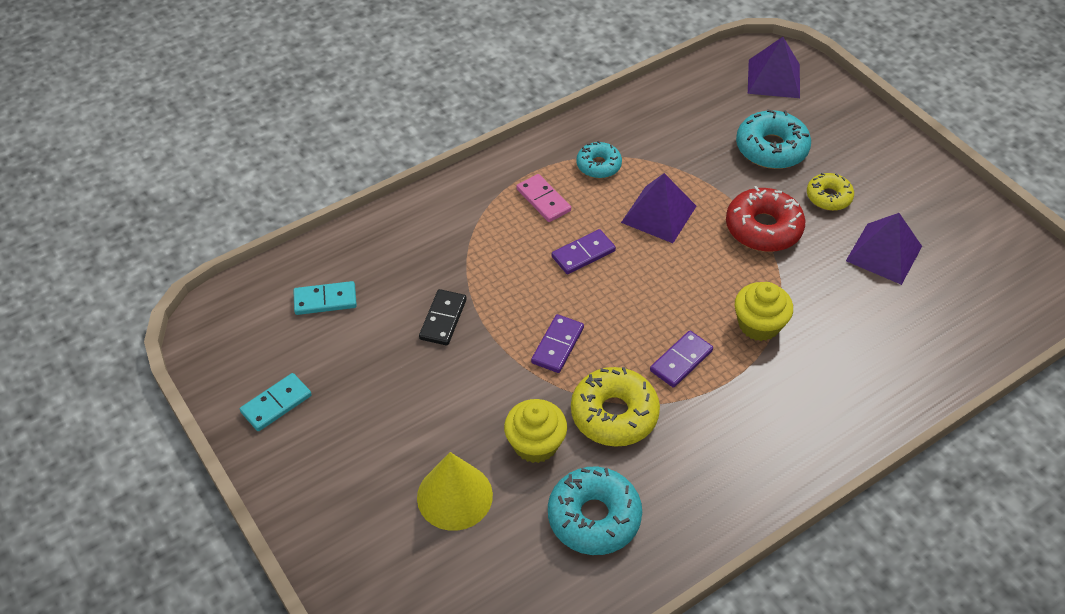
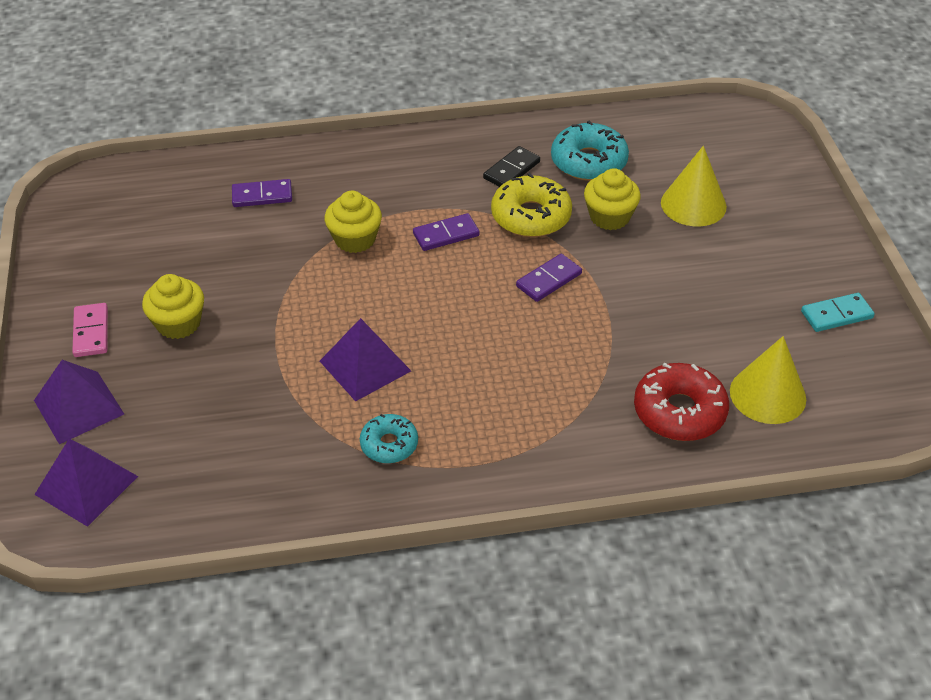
camera: 155 degrees left, 5 degrees down
turquoise domino [293,281,357,315] -> yellow cone [730,336,806,424]
black domino [419,289,467,346] -> black domino moved to [483,146,540,187]
pink domino [517,174,571,222] -> pink domino moved to [72,303,108,357]
purple domino [552,229,616,274] -> purple domino moved to [232,179,292,207]
red donut [726,186,806,252] -> red donut moved to [634,363,729,441]
turquoise donut [736,110,811,169] -> none
yellow donut [807,173,854,211] -> yellow cupcake [142,274,204,339]
purple pyramid [846,213,922,285] -> purple pyramid moved to [34,360,124,444]

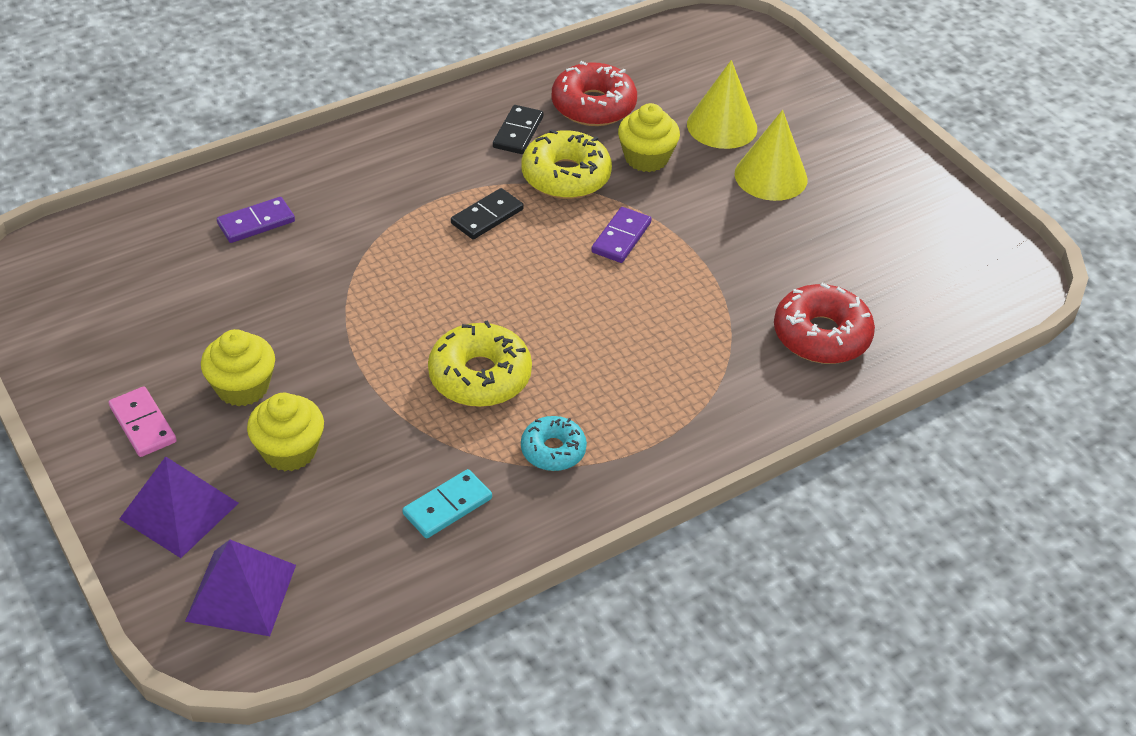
camera: 25 degrees left, 0 degrees up
purple pyramid [320,318,411,402] -> yellow donut [428,320,532,407]
yellow cupcake [324,191,382,253] -> yellow cupcake moved to [247,393,324,471]
purple domino [413,213,480,251] -> black domino [451,188,524,239]
turquoise donut [551,121,629,181] -> red donut [552,61,637,126]
yellow cone [730,336,806,424] -> yellow cone moved to [734,110,808,201]
turquoise domino [801,293,875,332] -> turquoise domino moved to [402,469,492,538]

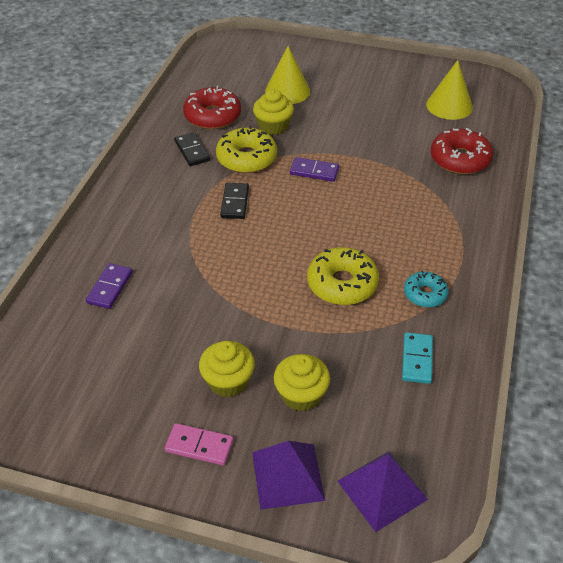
camera: 40 degrees left, 0 degrees up
purple domino [591,207,651,263] -> purple domino turned 60 degrees counterclockwise [290,157,339,182]
yellow cone [734,110,808,201] -> yellow cone moved to [426,60,473,120]

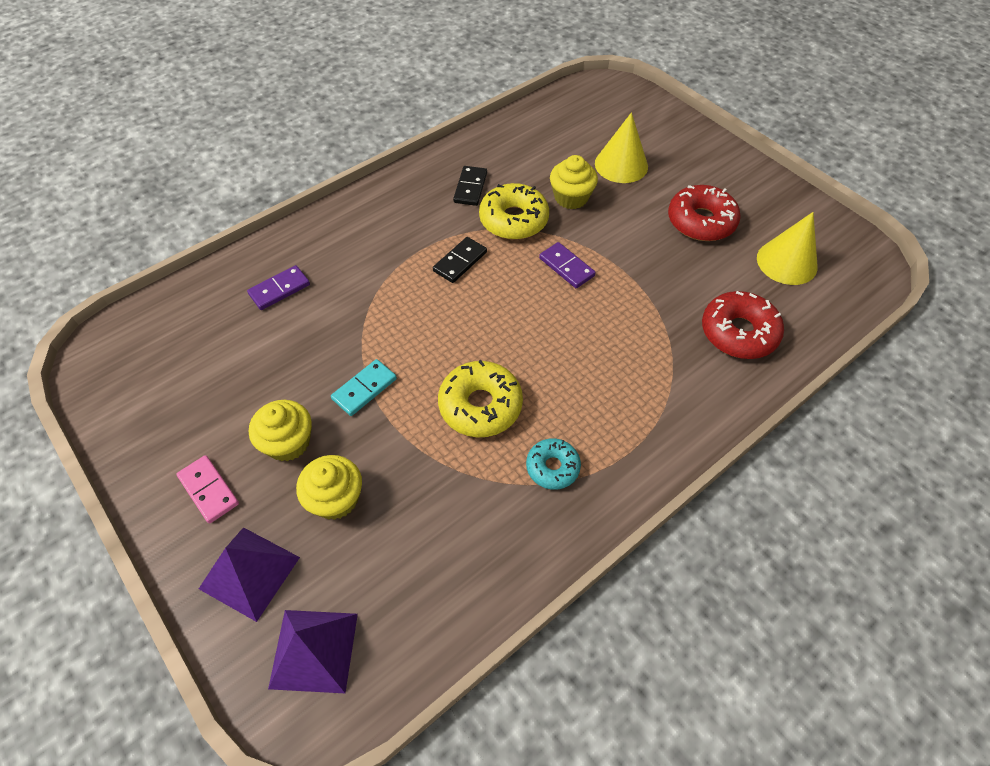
camera: 35 degrees right, 10 degrees up
red donut [183,85,241,129] -> red donut moved to [668,185,741,241]
turquoise domino [402,332,433,384] -> turquoise domino moved to [331,359,397,416]

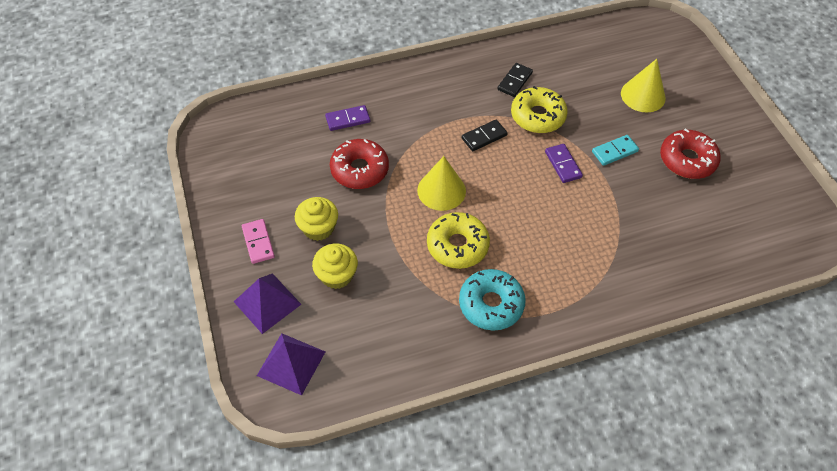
camera: 20 degrees right, 0 degrees up
turquoise domino [331,359,397,416] -> turquoise domino moved to [592,135,639,166]
turquoise donut [526,438,581,490] -> turquoise donut [459,269,526,331], size x1.64
yellow cupcake [550,155,598,209] -> none
red donut [702,291,784,359] -> red donut moved to [330,139,389,189]
yellow cone [757,212,818,285] -> yellow cone moved to [417,156,466,211]

